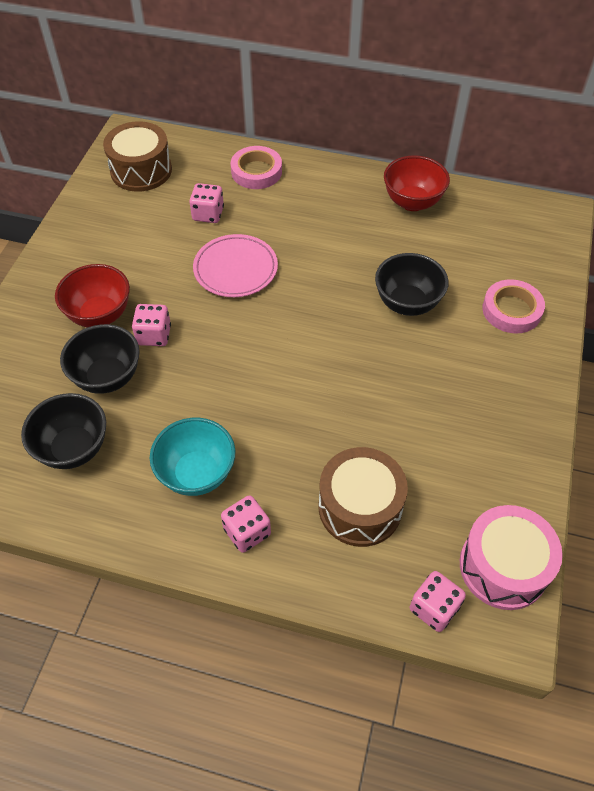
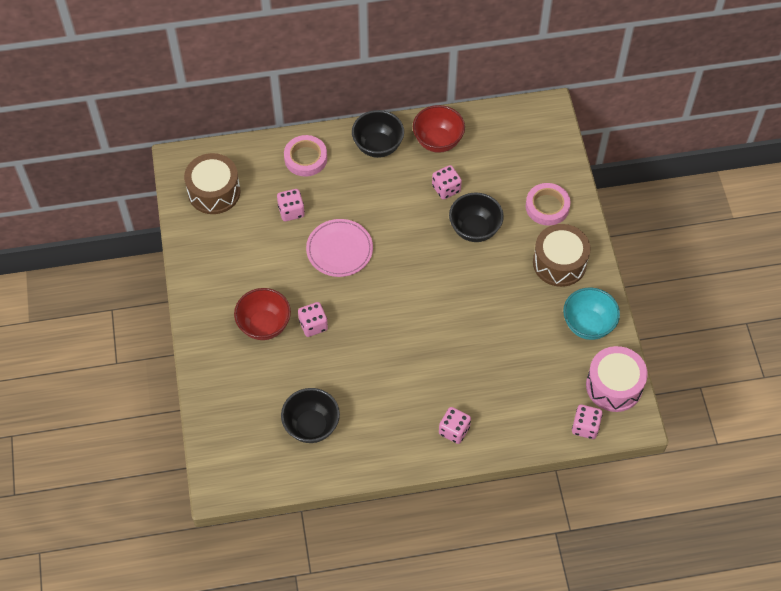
camera: 25 degrees left, 5 degrees up
black bowl [60,324,140,394] -> black bowl moved to [352,110,404,158]
turquoise bowl [150,418,236,496] -> turquoise bowl moved to [563,287,620,340]
brown drum [319,447,408,547] -> brown drum moved to [533,224,591,287]
none -> pink dice [432,165,462,200]

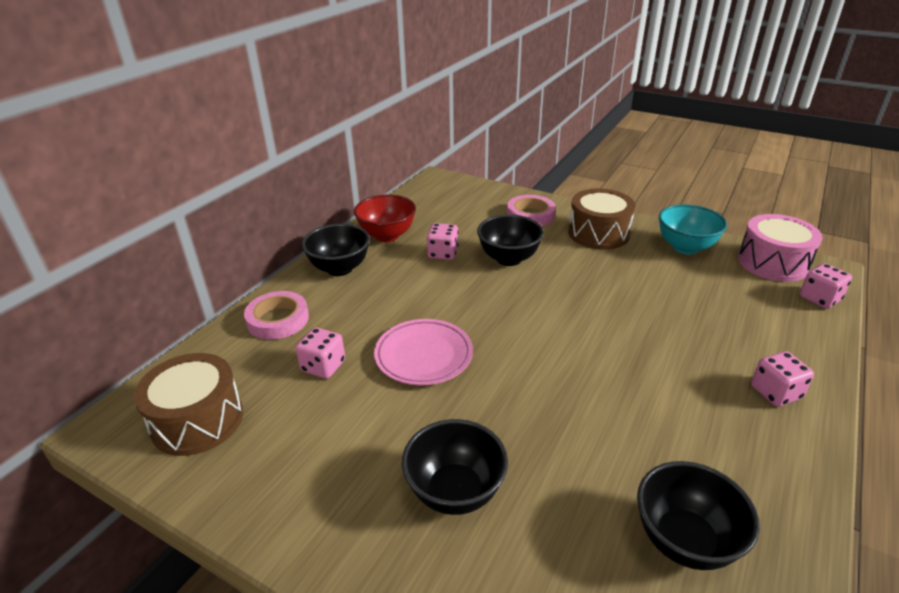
camera: 50 degrees left, 25 degrees down
red bowl [234,288,291,340] -> black bowl [402,419,508,515]
pink dice [298,302,328,337] -> none

